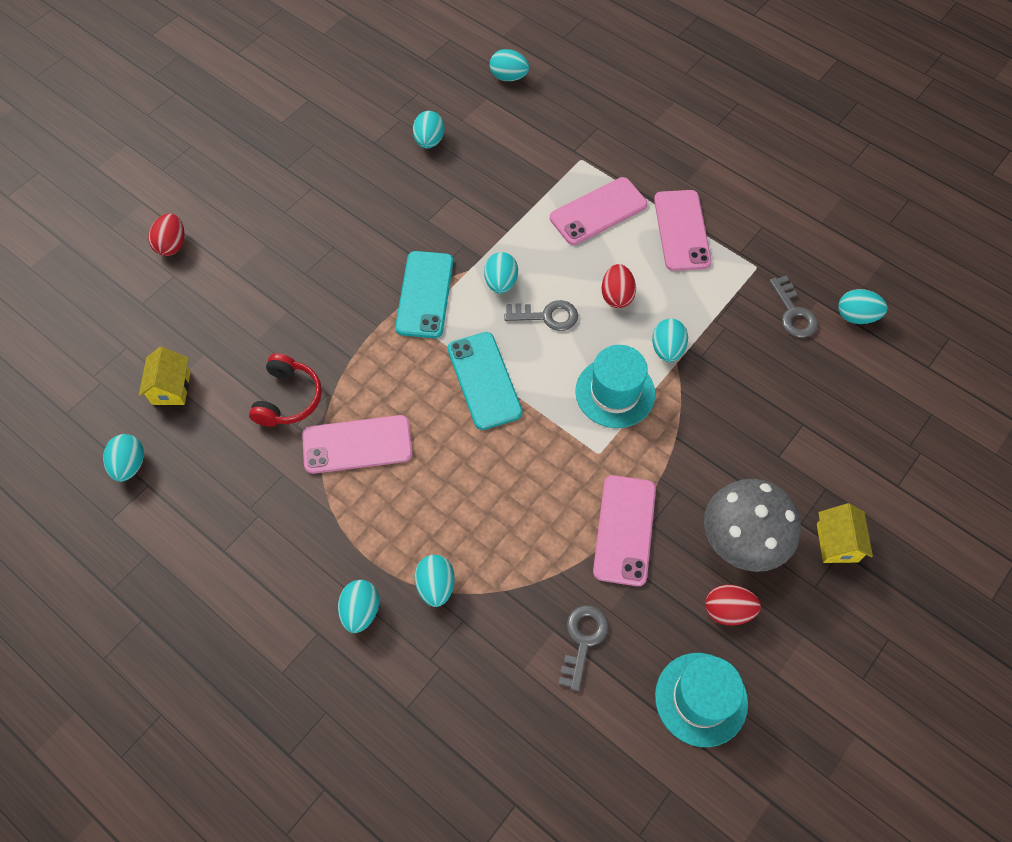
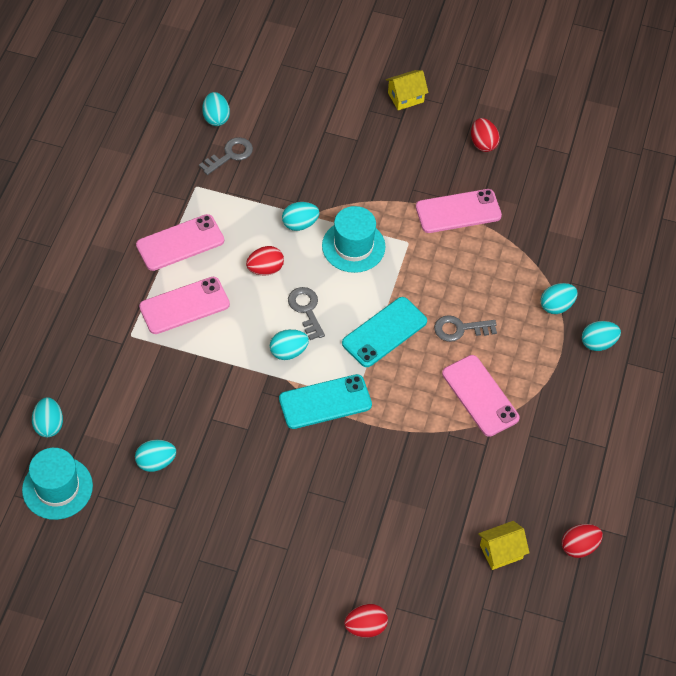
camera: 115 degrees left, 5 degrees down
turquoise egg [103,434,144,482] -> red egg [562,524,603,558]
red headphones [249,353,322,427] -> none
pink phone [550,177,647,245] -> pink phone turned 60 degrees counterclockwise [139,277,230,334]
grey key [558,605,609,691] -> grey key moved to [434,315,497,342]
turquoise hat [655,653,748,747] -> turquoise hat moved to [22,448,93,520]
grey mushroom [704,479,801,572] -> none

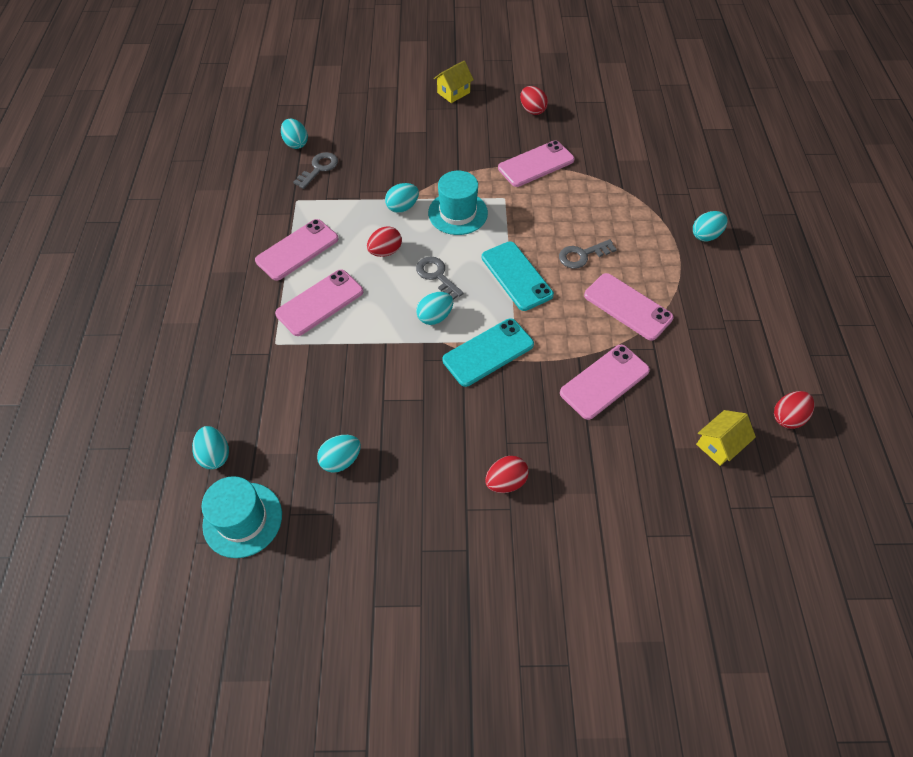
camera: 15 degrees left, 0 degrees up
turquoise phone [342,297,427,367] -> turquoise phone turned 60 degrees counterclockwise [482,241,554,311]
red egg [344,604,388,638] -> red egg moved to [485,456,529,493]
turquoise egg [541,283,577,314] -> none
none -> pink phone [560,345,650,420]

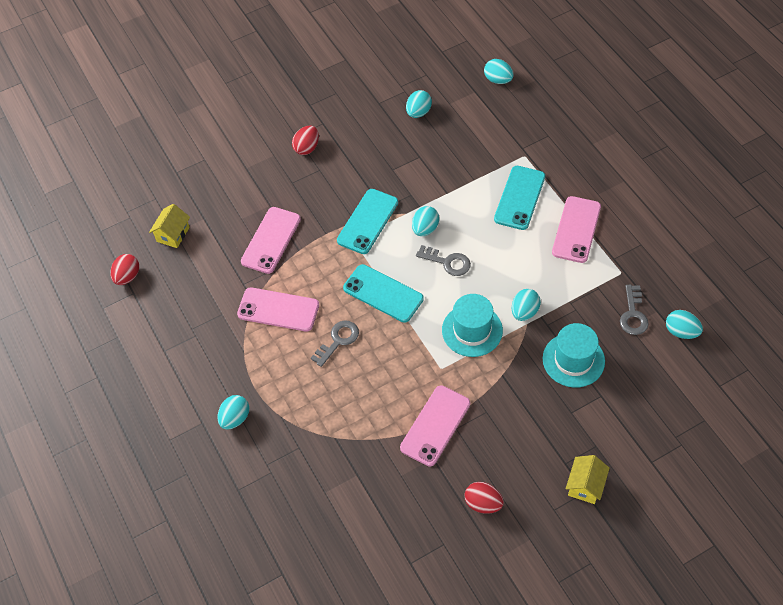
camera: 155 degrees right, 0 degrees up
turquoise hat [202,476,282,558] -> turquoise hat moved to [543,323,605,388]
pink phone [275,269,363,336] -> turquoise phone [494,166,545,230]
red egg [367,226,402,257] -> none

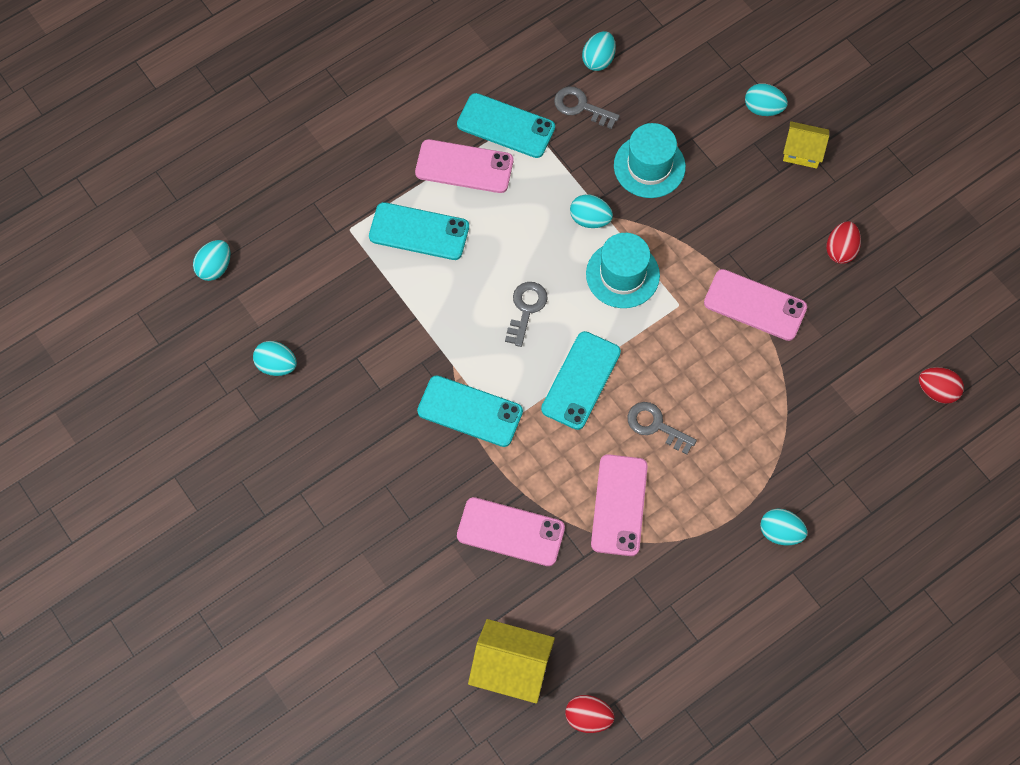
camera: 100 degrees left, 10 degrees up
yellow house [149,204,190,248] -> yellow house [468,619,555,704], size x1.58
red egg [292,125,319,155] -> red egg moved to [919,367,964,404]
turquoise egg [412,206,439,236] -> turquoise egg moved to [745,83,788,116]
grey key [620,285,649,335] -> grey key turned 150 degrees counterclockwise [554,86,620,129]
none -> turquoise phone [457,93,555,158]

